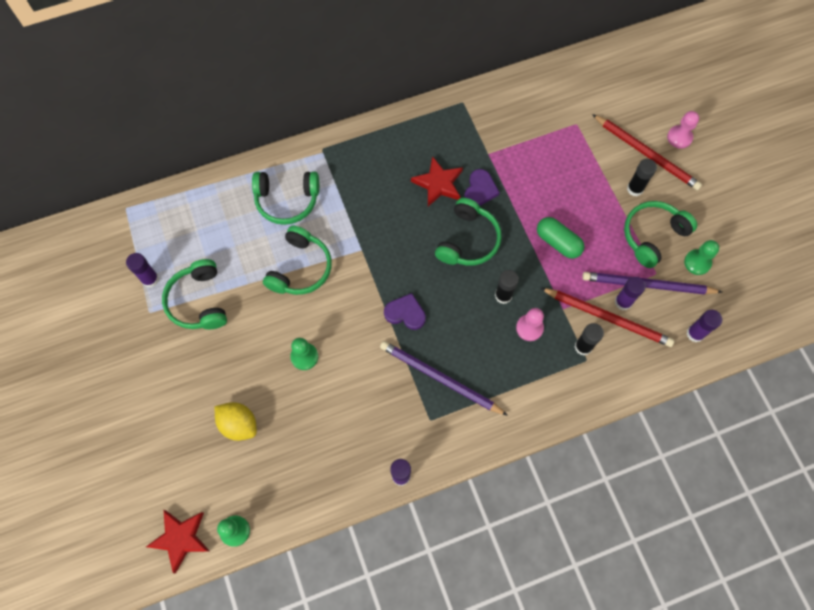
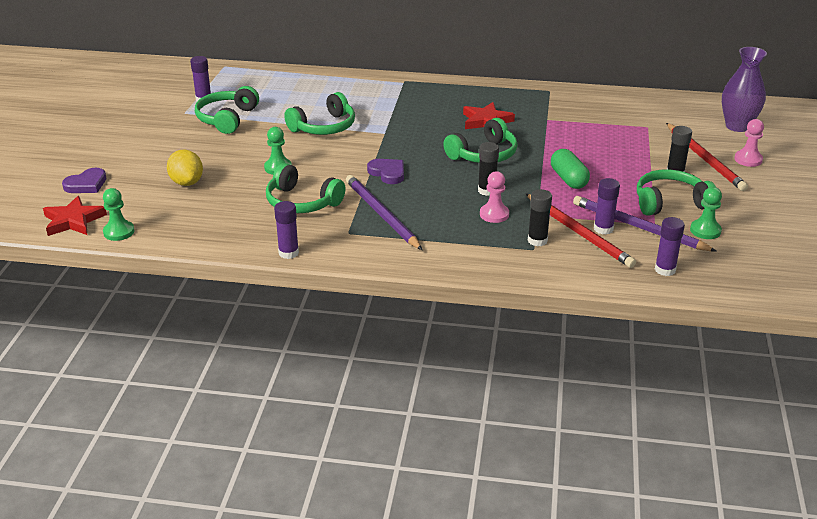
camera: 30 degrees right, 35 degrees down
green headphones [252,171,319,225] -> green headphones moved to [266,163,345,213]
purple heart [464,169,500,206] -> purple heart moved to [62,168,106,193]
none -> purple vase [722,47,767,132]

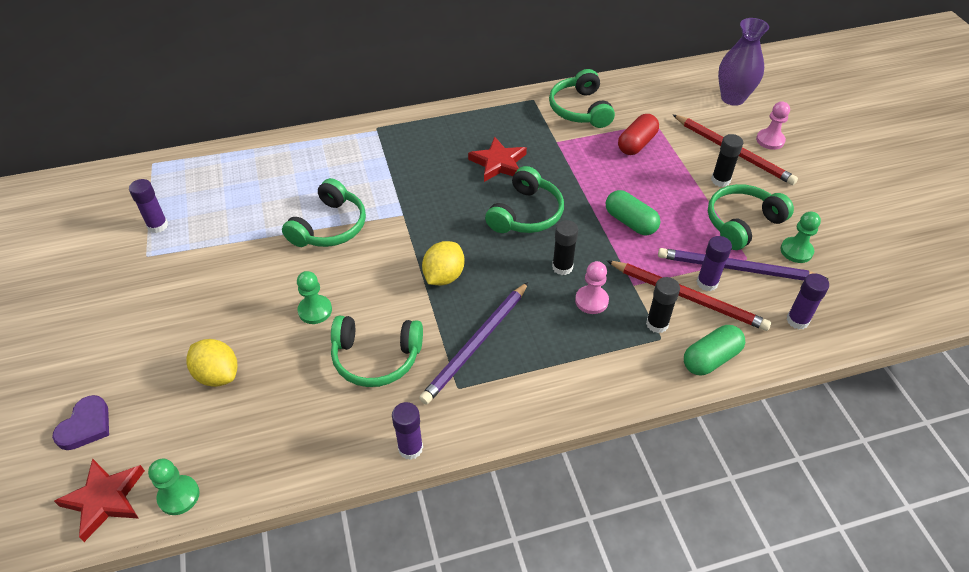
camera: 25 degrees left, 15 degrees up
green headphones [195,86,259,134] -> green headphones moved to [549,69,615,128]
purple pencil [346,175,422,250] -> purple pencil turned 90 degrees counterclockwise [419,282,528,404]
purple heart [367,159,404,184] -> yellow lemon [422,241,464,285]
none -> red capsule [618,114,659,155]
none -> green capsule [684,325,745,375]

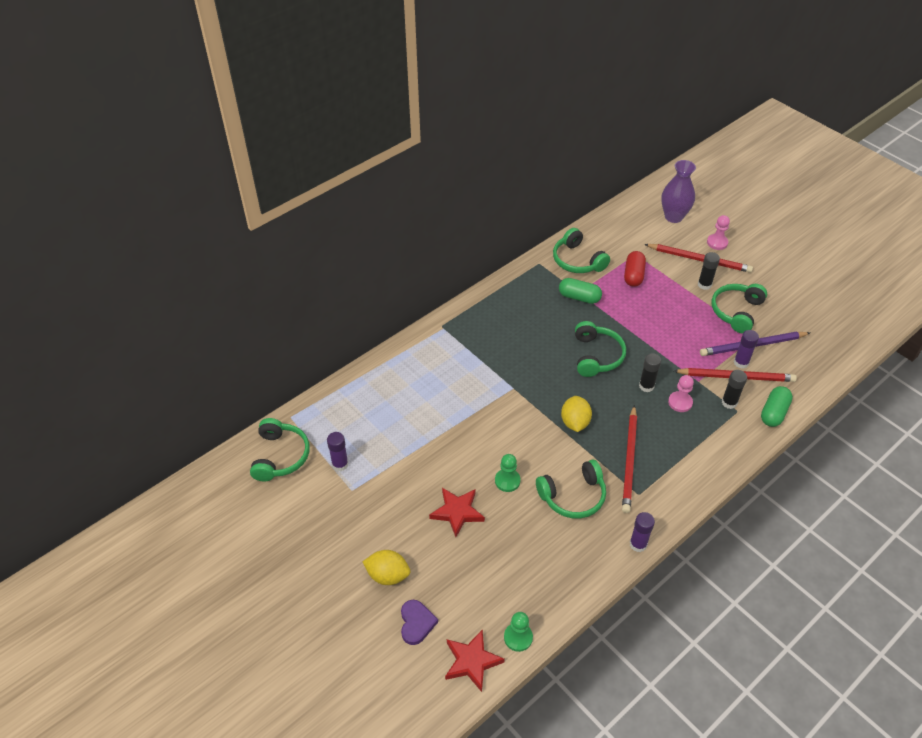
camera: 25 degrees left, 0 degrees up
yellow lemon [186,339,237,387] -> yellow lemon moved to [363,550,410,585]
green headphones [282,178,366,247] -> green headphones moved to [250,418,310,482]
purple pencil [419,282,528,404] -> red pencil [622,405,637,513]
red star [468,136,527,182] -> red star moved to [429,488,485,537]
green capsule [606,190,660,236] -> green capsule moved to [559,278,602,304]
green pawn [780,212,821,263] -> none
purple glue stick [786,273,829,329] -> none

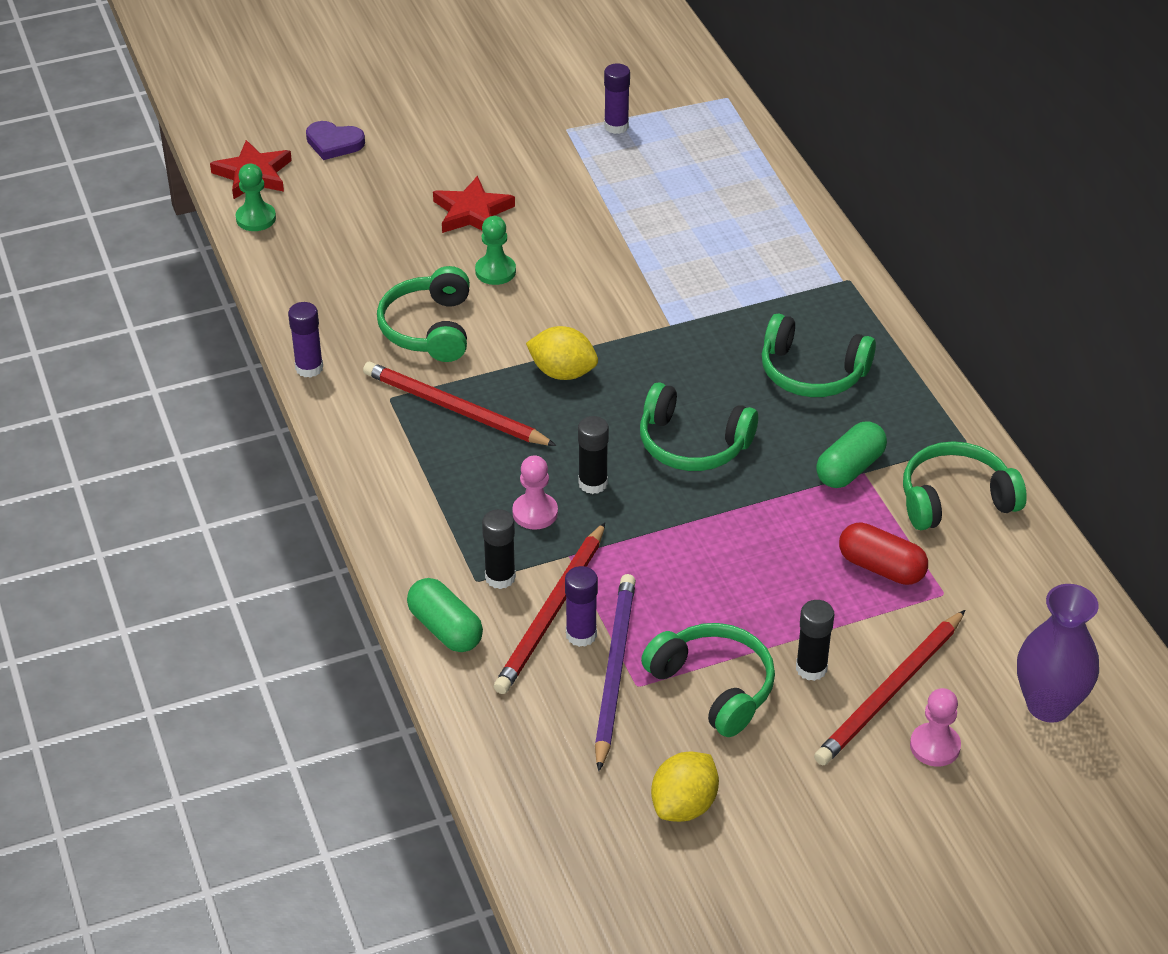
camera: 110 degrees right, 5 degrees down
green headphones [250,418,310,482] -> green headphones moved to [762,313,876,397]
yellow lemon [363,550,410,585] -> yellow lemon moved to [651,751,719,822]

